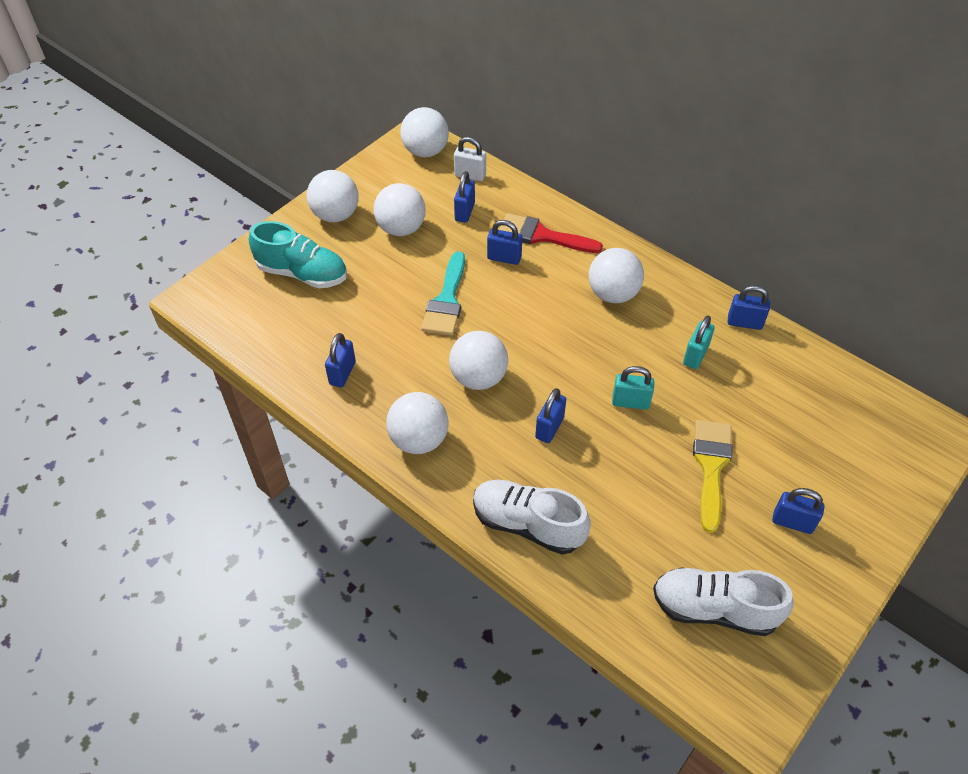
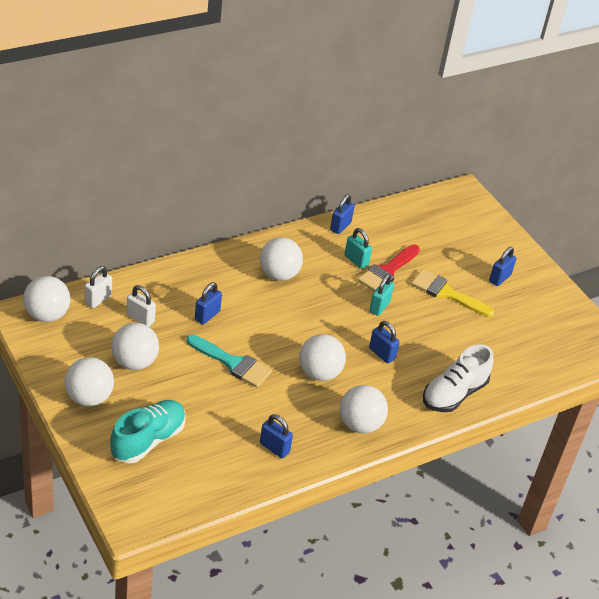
camera: 75 degrees left, 10 degrees down
blue padlock [454,171,475,223] -> white padlock [127,285,156,326]
red brush [499,213,603,253] -> red brush moved to [358,244,420,291]
white shoe [653,567,794,636] -> none

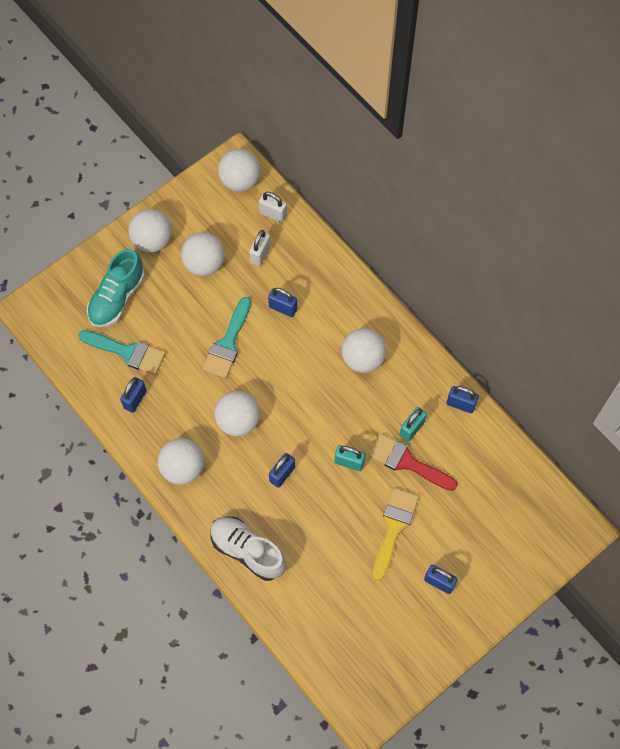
camera: 85 degrees right, 25 degrees up
turquoise shoe [110,400,186,463] -> turquoise shoe turned 90 degrees clockwise [87,249,145,327]
none -> turquoise brush [78,330,166,375]

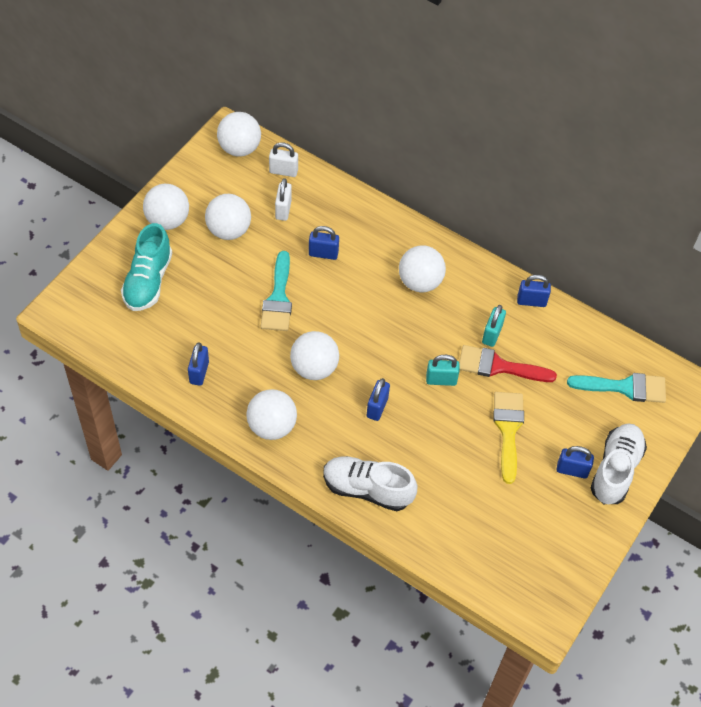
camera: 20 degrees left, 10 degrees down
turquoise brush [78,330,166,375] -> turquoise brush moved to [567,373,666,403]
none -> white shoe [591,423,647,504]

